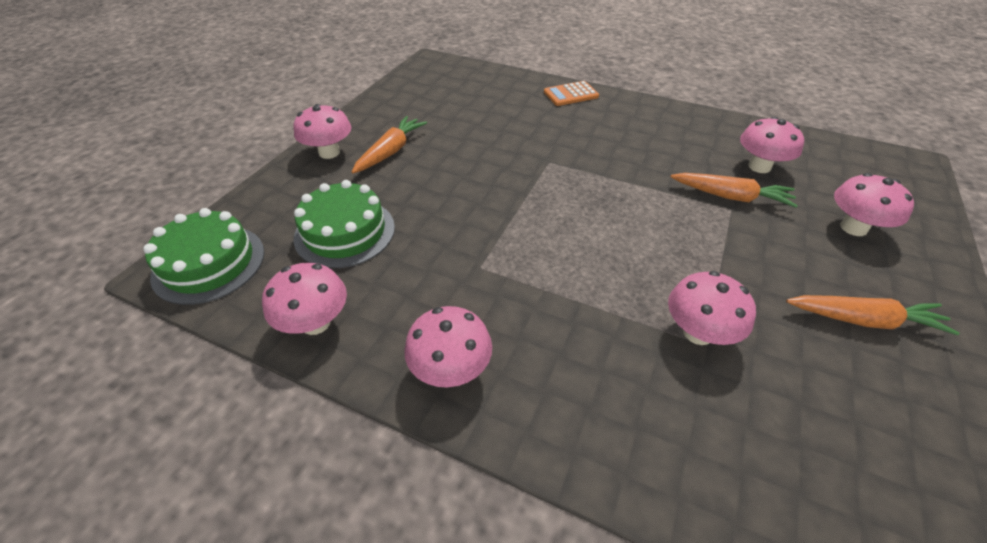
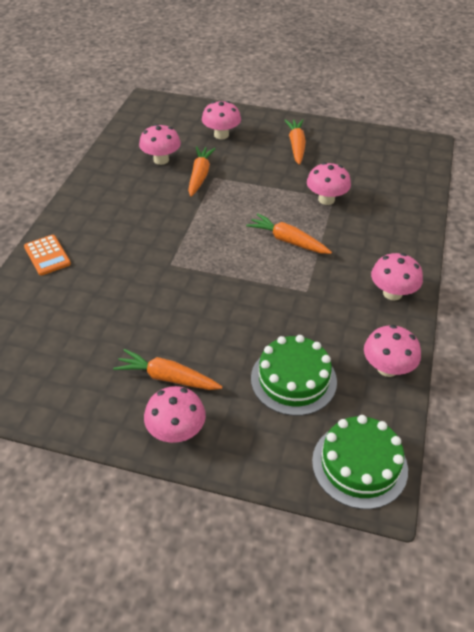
camera: 100 degrees left, 0 degrees up
none -> orange carrot [246,213,332,254]

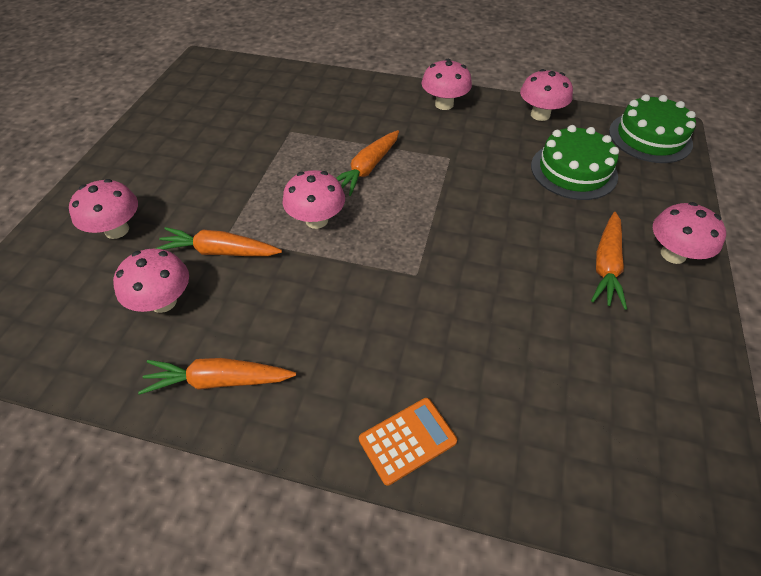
camera: 90 degrees left, 5 degrees up
orange carrot [284,119,306,165] -> orange carrot moved to [138,358,296,395]
pink mushroom [307,162,351,205] -> pink mushroom moved to [283,170,345,229]

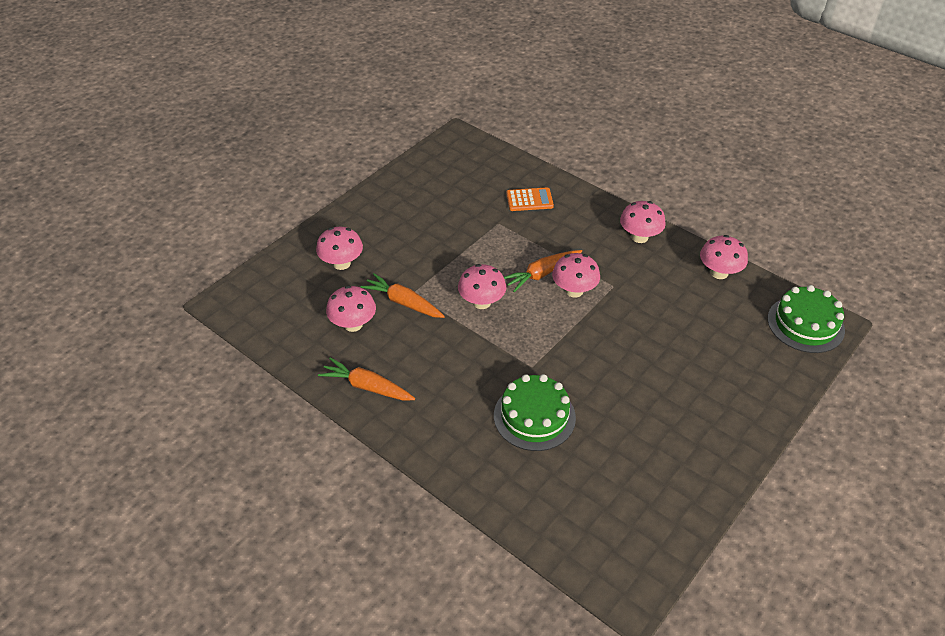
camera: 25 degrees right, 5 degrees down
orange calculator [359,398,457,486] -> orange calculator moved to [506,187,554,211]
green cake [531,125,619,200] -> green cake moved to [494,374,576,451]
orange carrot [591,212,627,310] -> none
pink mushroom [653,202,726,264] -> pink mushroom moved to [552,253,600,298]

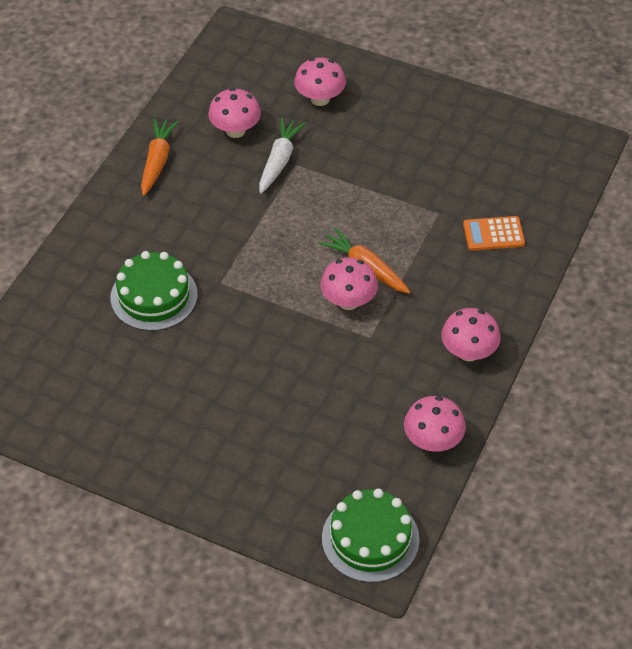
camera: 75 degrees right, 5 degrees up
orange carrot [360,273,445,318] -> white carrot [259,118,306,194]
pink mushroom [458,264,506,309] -> none
orange calculator [506,187,554,211] -> orange calculator turned 105 degrees clockwise [463,216,525,251]

